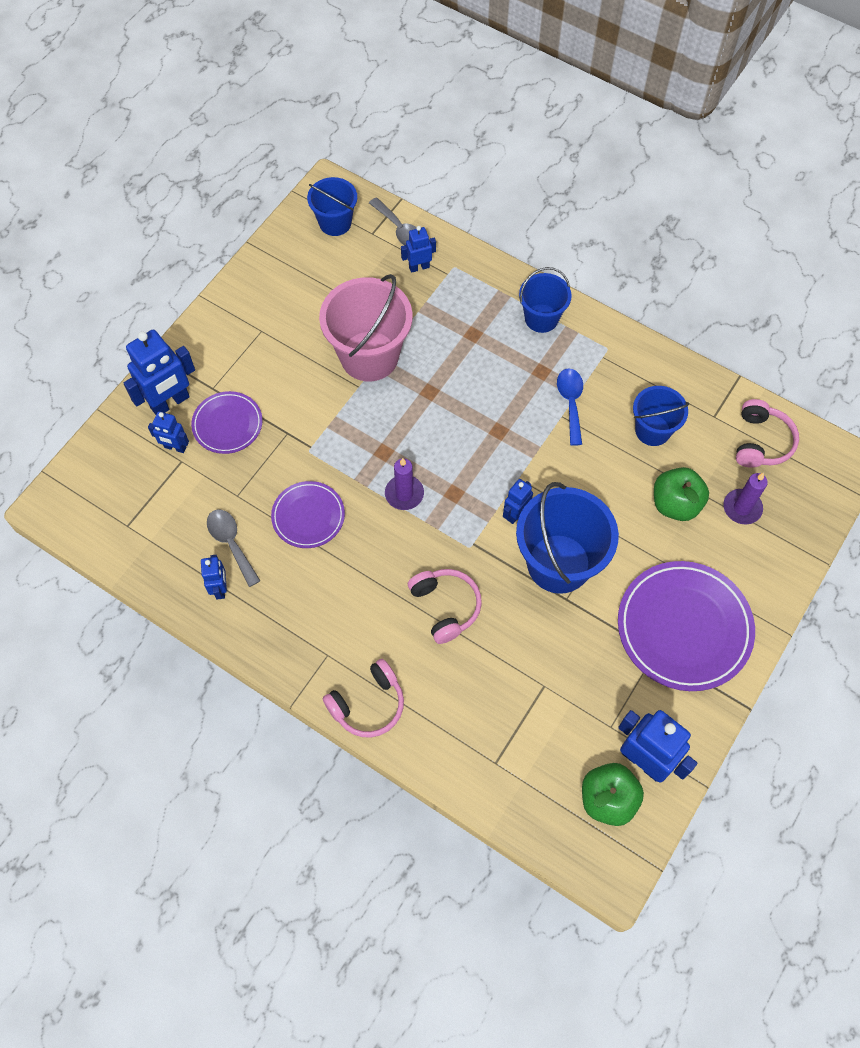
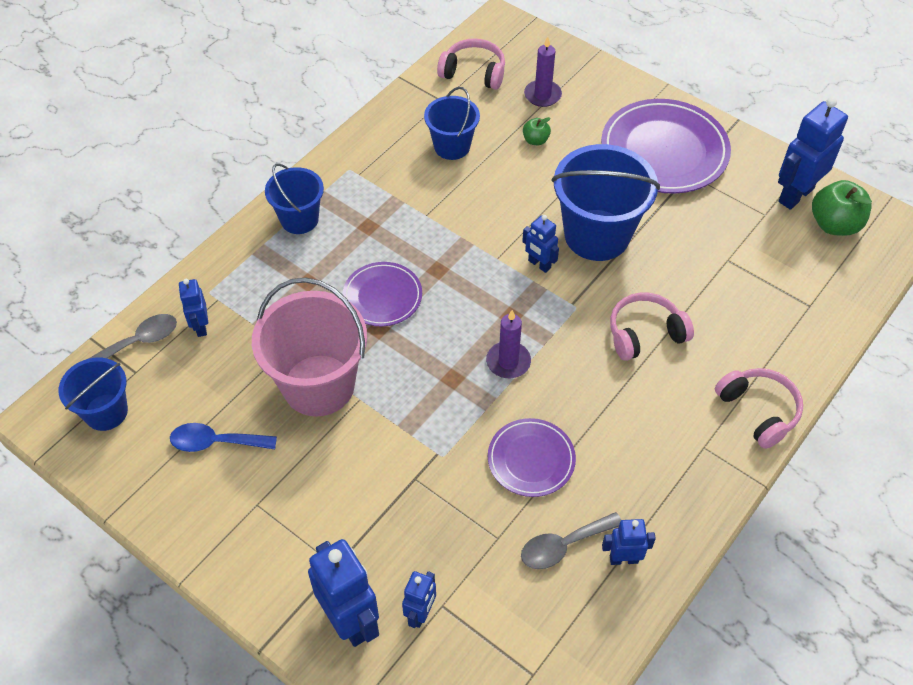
camera: 85 degrees left, 10 degrees down
purple plate [191,391,262,454] -> purple plate moved to [342,262,422,326]
blue spoon [557,368,583,446] -> blue spoon moved to [170,423,277,452]
green apple [654,467,709,521] -> green apple [523,117,551,145], size x0.52

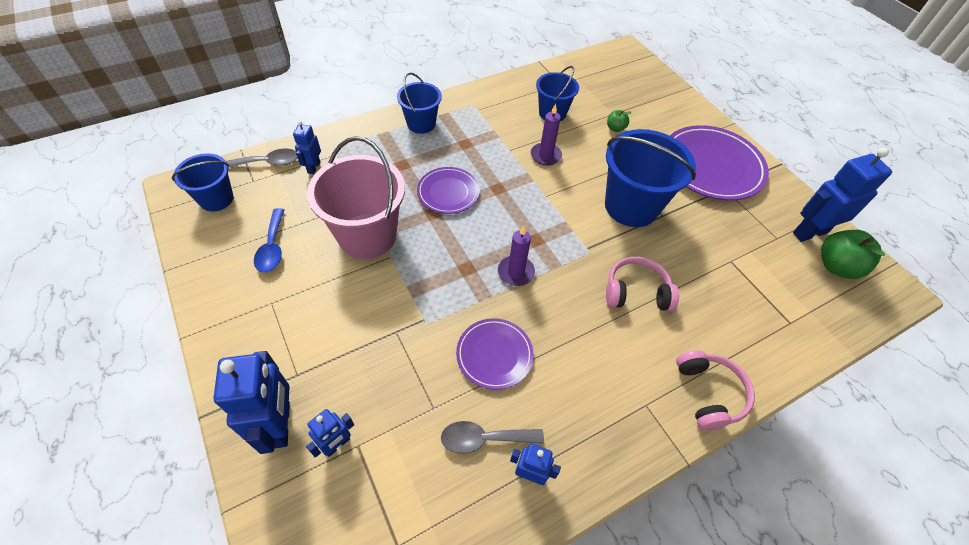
camera: 20 degrees right, 0 degrees up
blue spoon [170,423,277,452] -> blue spoon turned 120 degrees counterclockwise [254,208,285,273]
pink headphones [437,38,505,90] -> none
blue robot [522,215,559,273] -> none
purple candle [524,37,562,107] -> purple candle moved to [531,104,562,166]

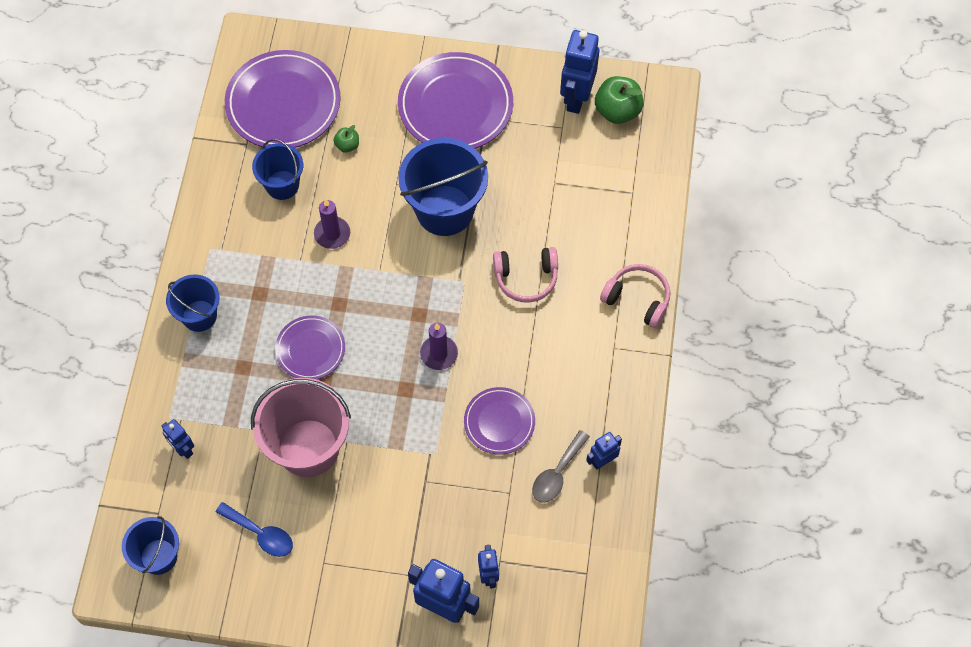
camera: 50 degrees left, 10 degrees up
grey spoon [226,149,297,168] -> none
pink headphones [606,257,679,311] -> pink headphones turned 135 degrees counterclockwise [493,247,558,303]
none -> purple plate [225,50,341,148]

